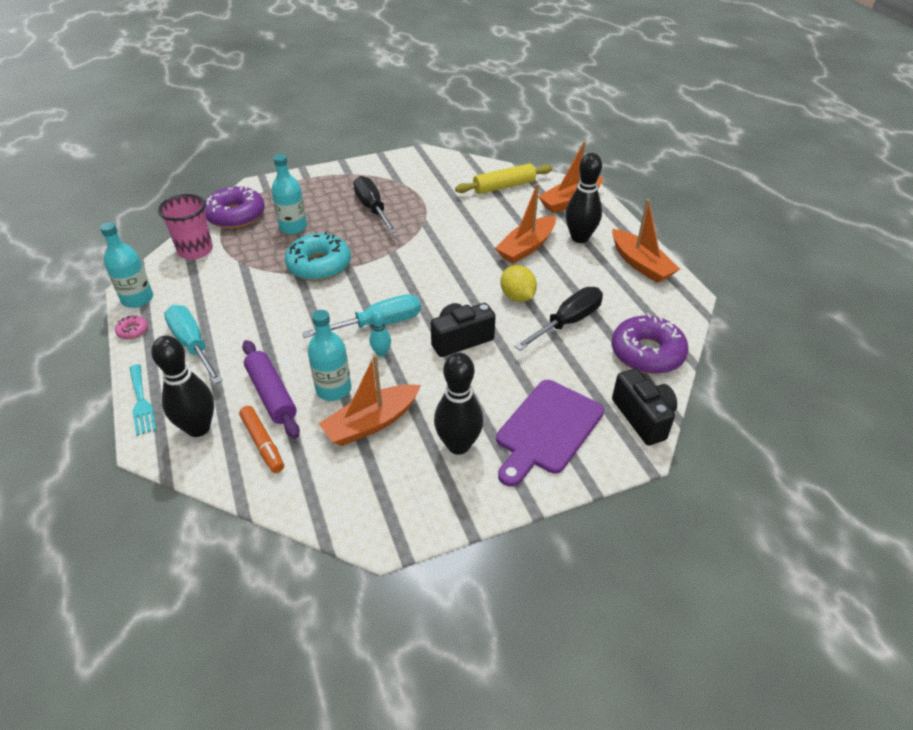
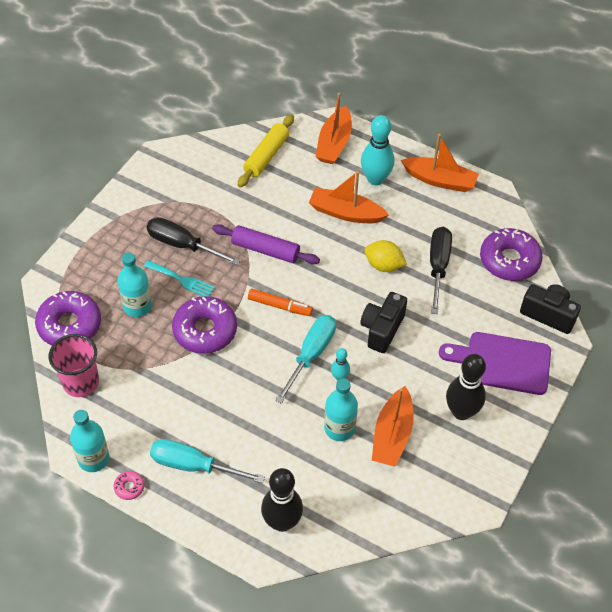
camera: 40 degrees left, 10 degrees up
turquoise fork [130,364,156,436] -> turquoise fork moved to [144,260,215,297]
orange marker [239,406,284,473] -> orange marker moved to [248,289,313,316]
purple rolling pin [242,340,300,439] -> purple rolling pin moved to [212,224,320,264]
turquoise donut [285,231,351,281] -> purple donut [172,296,237,354]
orange boat [495,183,556,264] -> orange boat turned 105 degrees clockwise [309,171,389,223]
purple cutting board [496,380,604,487] -> purple cutting board turned 105 degrees clockwise [439,332,551,395]
black bowling pin [565,153,602,243] -> turquoise bowling pin [361,115,394,186]

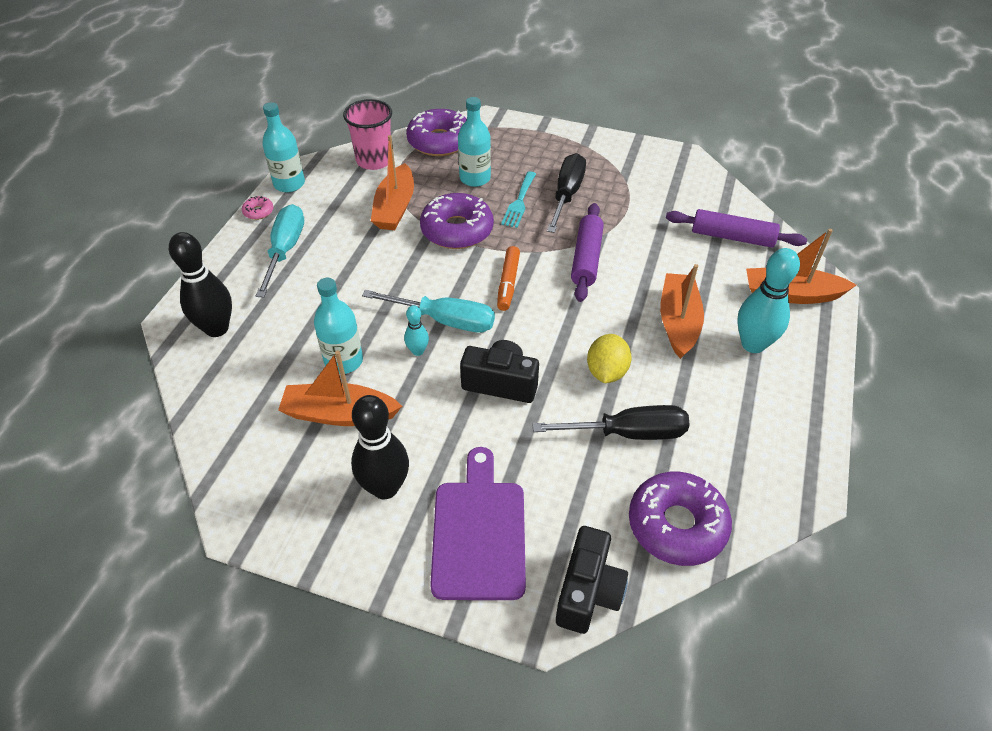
camera: 80 degrees right, 5 degrees down
yellow rolling pin [238,114,294,187] -> purple rolling pin [666,209,807,248]
orange boat [401,134,479,192] -> orange boat moved to [371,135,414,230]

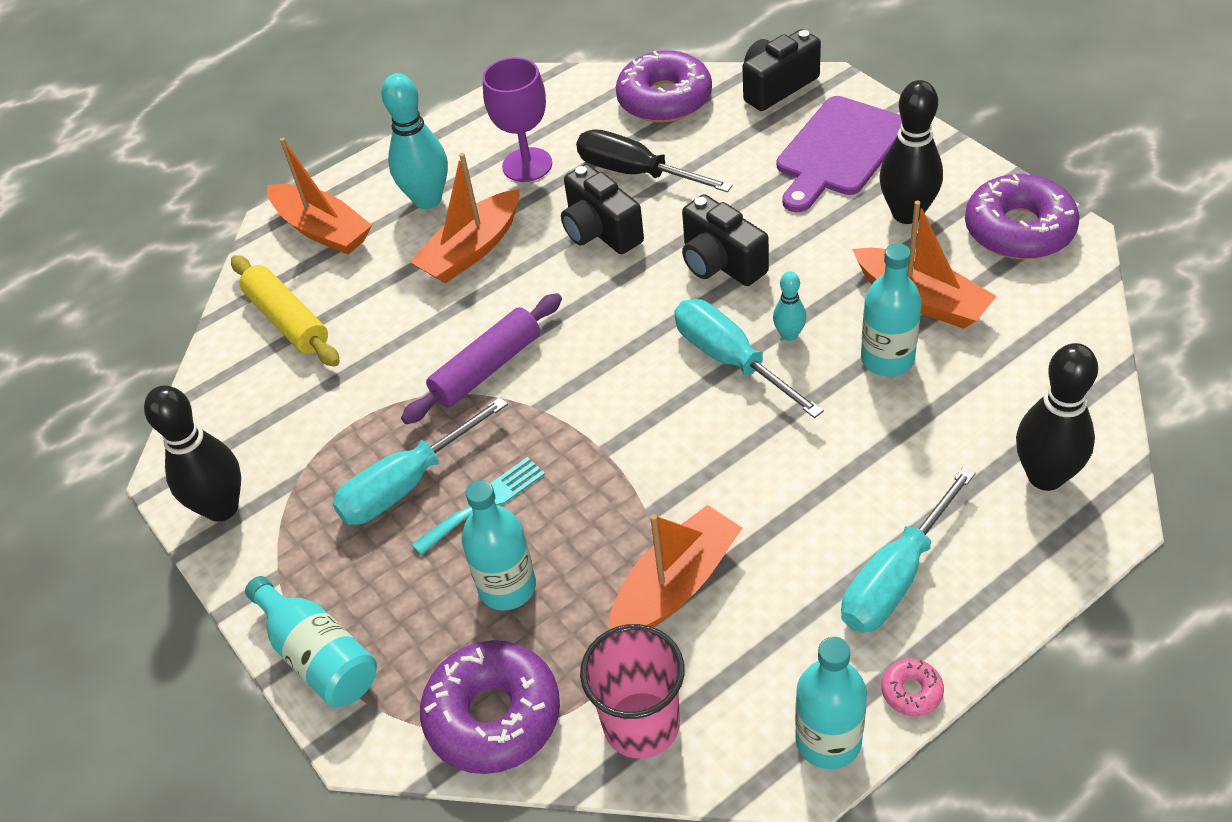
camera: 140 degrees left, 0 degrees up
purple donut [420,193,494,249] -> purple donut moved to [965,174,1080,259]
orange marker [497,246,520,311] -> none
black screwdriver [547,153,586,233] -> turquoise screwdriver [332,397,508,525]
yellow lemon [587,334,632,383] -> black camera [561,164,644,254]
purple rolling pin [666,209,807,248] -> yellow rolling pin [231,255,340,367]
none -> black bowling pin [144,386,241,522]
none -> turquoise bottle [245,576,377,707]
none -> purple goblet [483,57,552,182]

